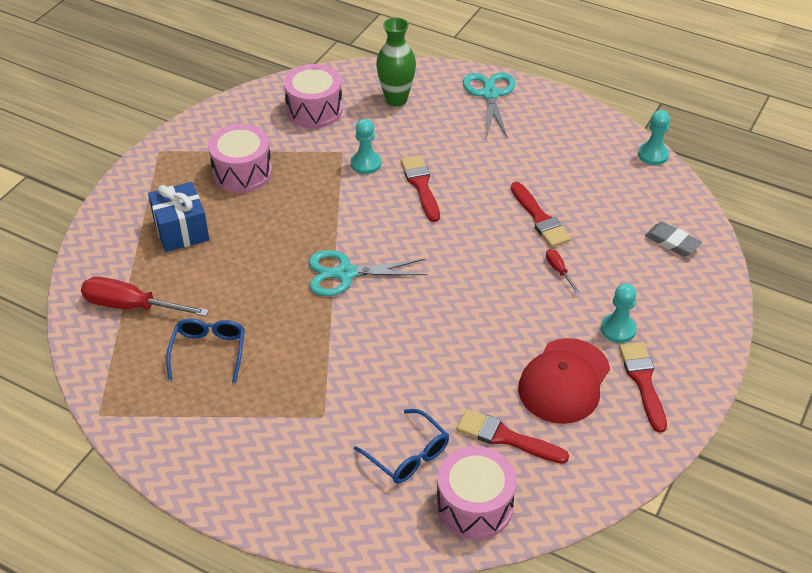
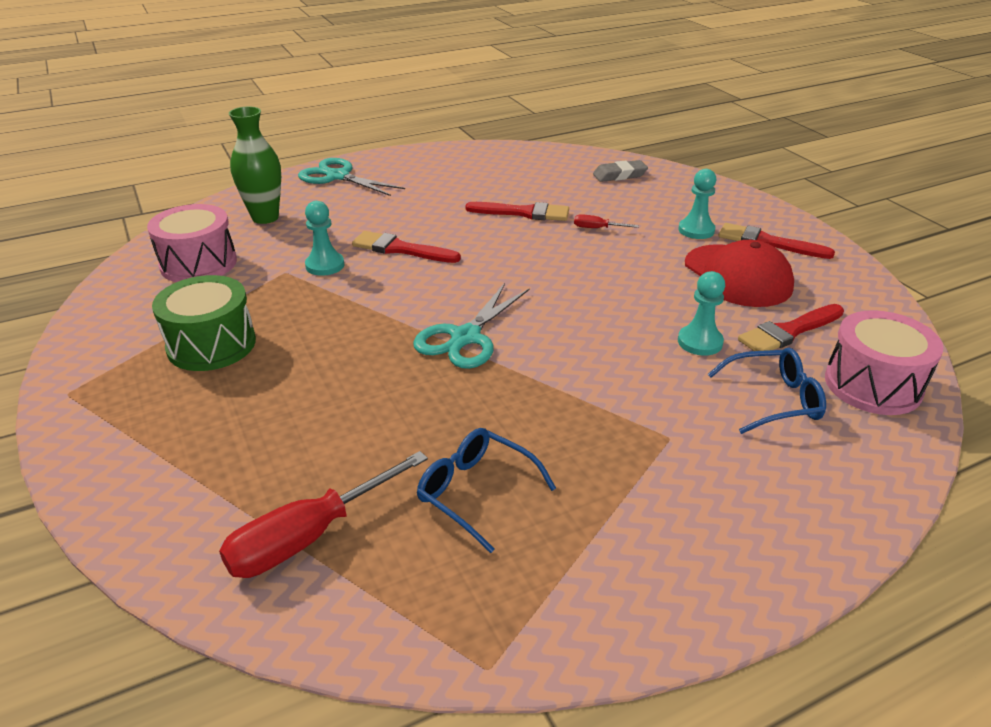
camera: 55 degrees left, 10 degrees down
blue gift [148,182,209,252] -> none
pink drum [208,124,272,193] -> green drum [152,275,256,371]
turquoise pawn [638,110,670,165] -> turquoise pawn moved to [678,271,725,356]

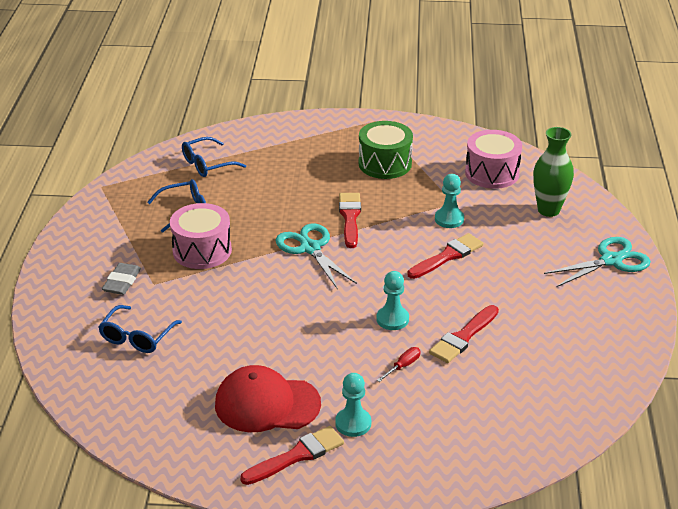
camera: 120 degrees right, 0 degrees up
red screwdriver [219,451,428,578] -> blue glasses [182,137,246,177]
grey eraser [593,160,648,182] -> grey eraser moved to [102,263,141,295]
turquoise pawn [678,271,725,356] -> turquoise pawn moved to [377,271,409,330]
red brush [738,304,844,351] -> red brush moved to [339,193,361,248]
pink drum [825,310,944,415] -> pink drum moved to [170,203,232,269]

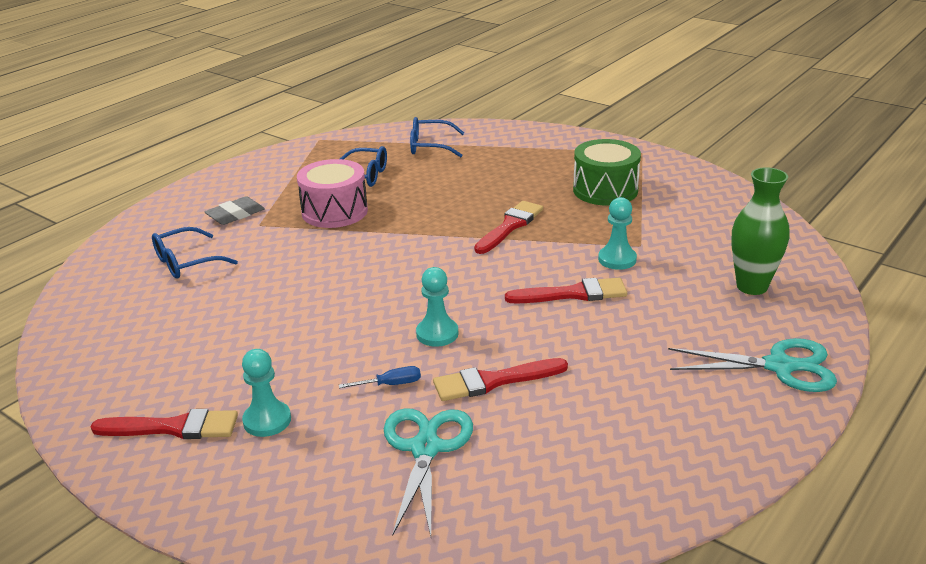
camera: 35 degrees right, 5 degrees down
red cap [215,365,321,432] -> none
turquoise scissors [276,223,357,289] -> turquoise scissors moved to [384,408,473,536]
red screwdriver [377,347,421,382] -> blue screwdriver [339,366,421,388]
pink drum [465,130,522,189] -> none

